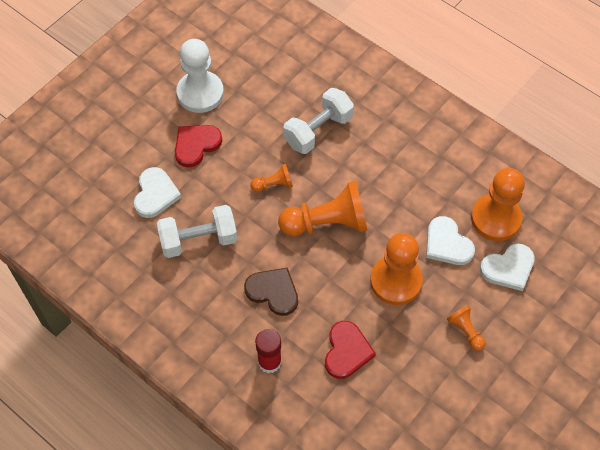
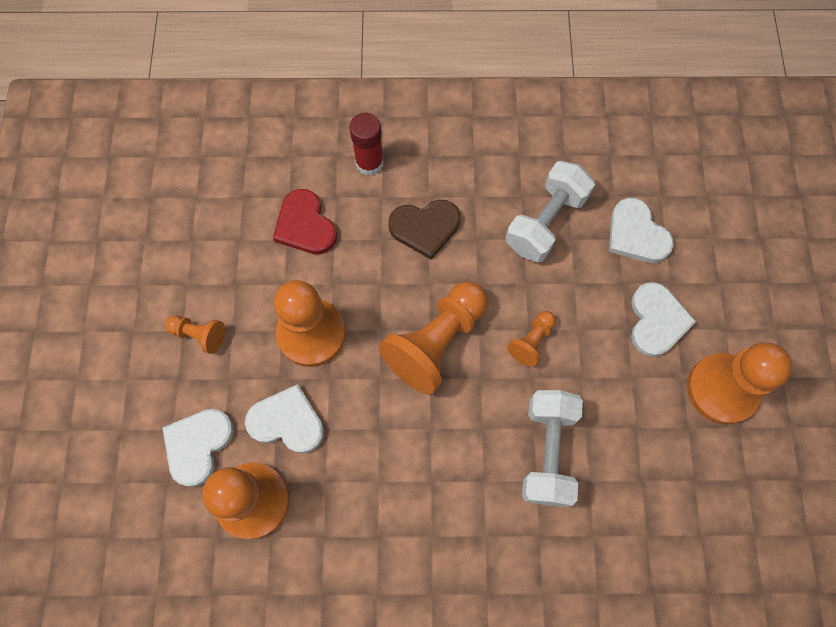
camera: 140 degrees right, 10 degrees up
red heart [175,125,222,168] -> white heart [631,282,697,357]
white pawn [176,39,224,113] -> orange pawn [687,343,792,424]

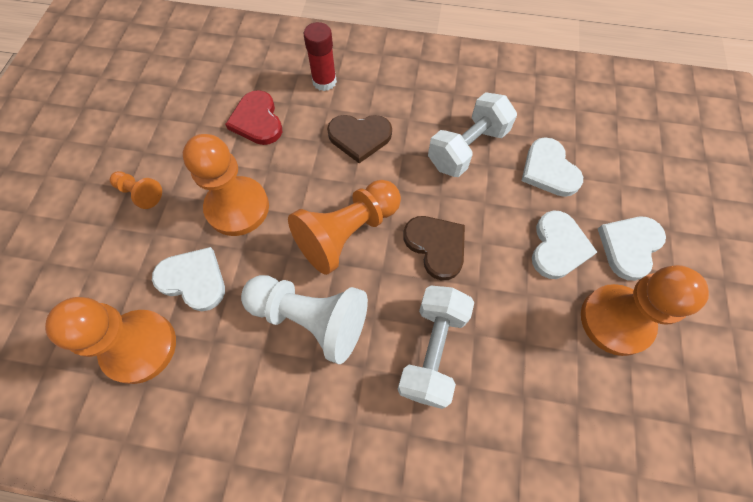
camera: 10 degrees right, 5 degrees down
white heart [162,409,234,487] -> white heart moved to [598,217,666,281]
orange pawn [507,311,556,367] -> brown heart [403,216,465,280]
none -> white pawn [241,275,368,364]

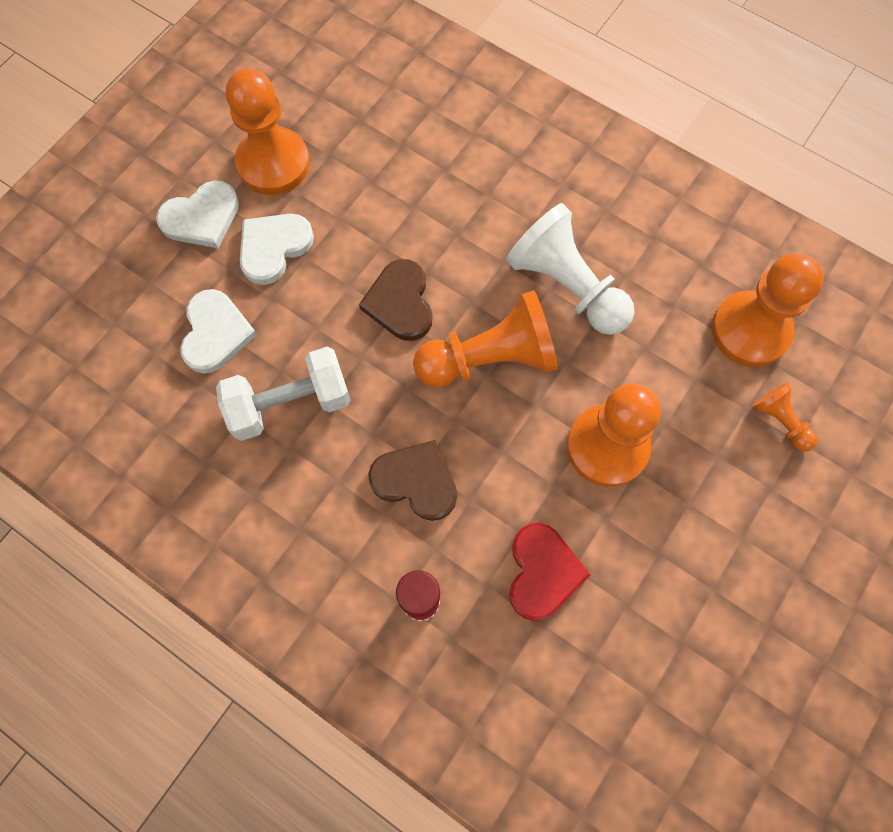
camera: 155 degrees left, 5 degrees up
orange pawn [110,171,162,209] -> orange pawn moved to [753,383,817,451]
white heart [152,247,225,311] -> none
white dumbbell [398,286,474,409] -> none

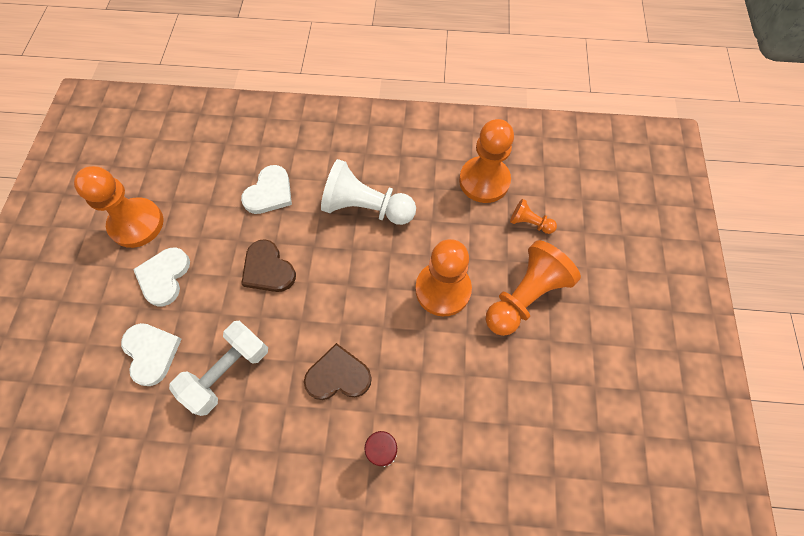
camera: 30 degrees left, 5 degrees down
white heart [156,180,239,248] -> white heart moved to [241,165,292,214]
orange pawn [413,290,558,388] -> orange pawn moved to [486,240,581,336]
red heart [509,523,590,621] -> none

